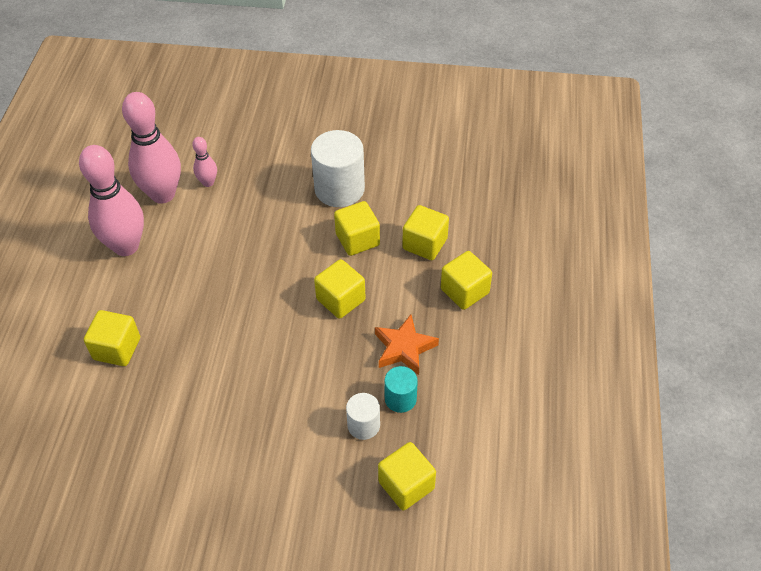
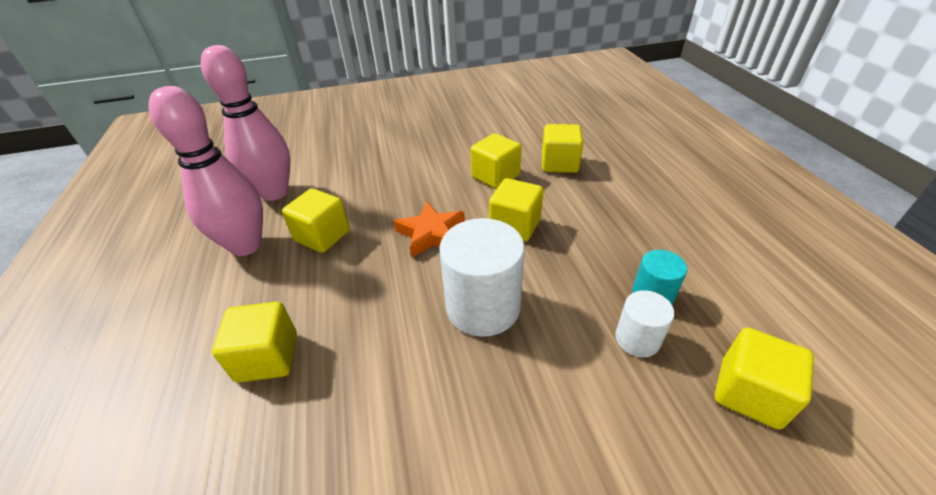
camera: 20 degrees left, 10 degrees down
pink bowling pin [192,137,217,187] -> none
white cylinder [311,130,365,207] -> white cylinder moved to [440,218,525,337]
orange star [375,315,439,375] -> orange star moved to [394,201,465,258]
yellow cube [441,251,492,310] -> yellow cube moved to [282,188,350,253]

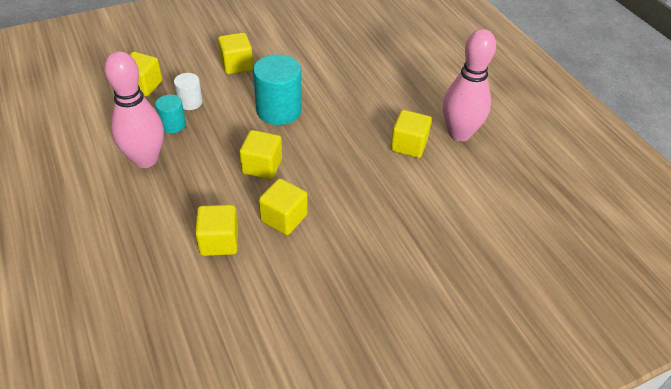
camera: 165 degrees right, 5 degrees up
pink bowling pin [201,45,290,201] -> pink bowling pin moved to [104,51,164,168]
yellow cube [212,302,297,383] -> yellow cube moved to [218,32,253,74]
orange star [394,201,465,258] -> none
white cylinder [440,218,525,337] -> turquoise cylinder [253,54,302,125]

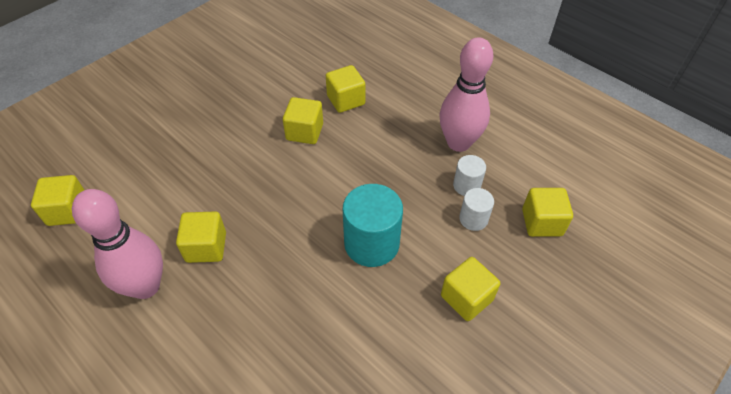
camera: 160 degrees right, 5 degrees up
turquoise cylinder [155,95,186,133] -> white cylinder [453,155,486,196]
yellow cube [239,130,282,179] -> yellow cube moved to [31,175,84,226]

